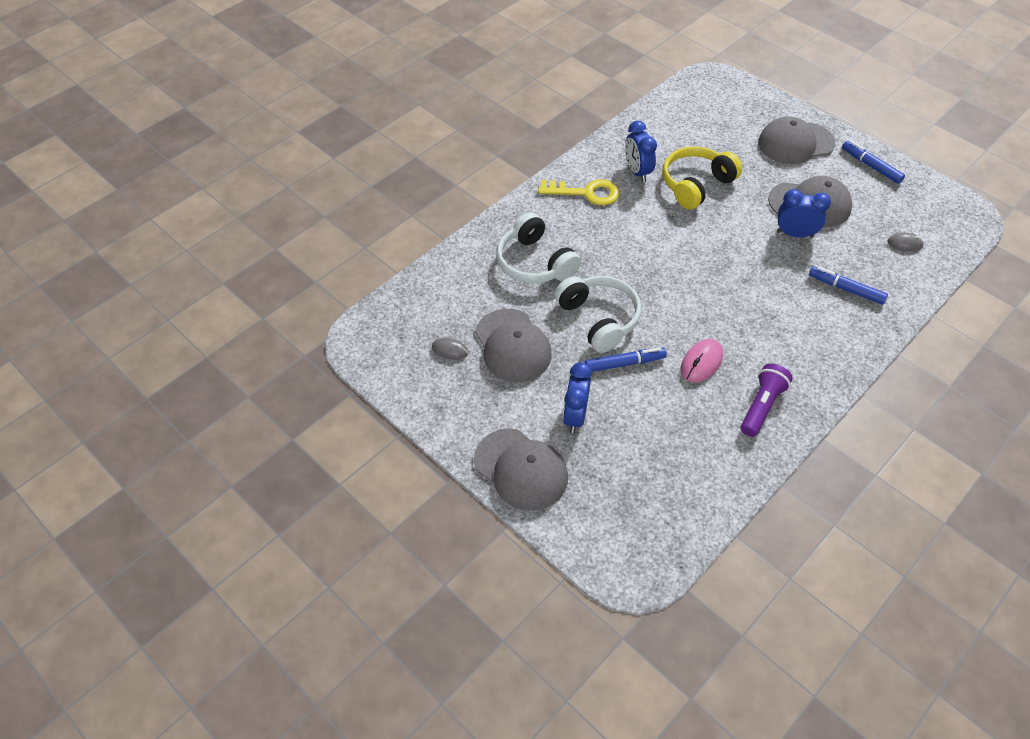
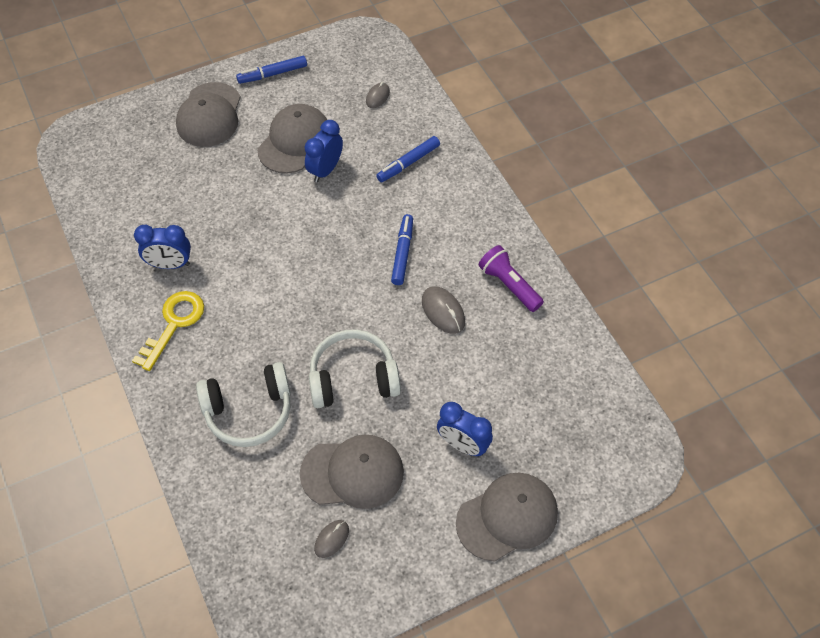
camera: 70 degrees left, 5 degrees up
blue marker [585,347,667,372] -> blue marker moved to [391,214,413,285]
yellow headphones [662,146,742,209] -> none
pink mouse [681,339,723,383] -> grey mouse [422,286,465,334]

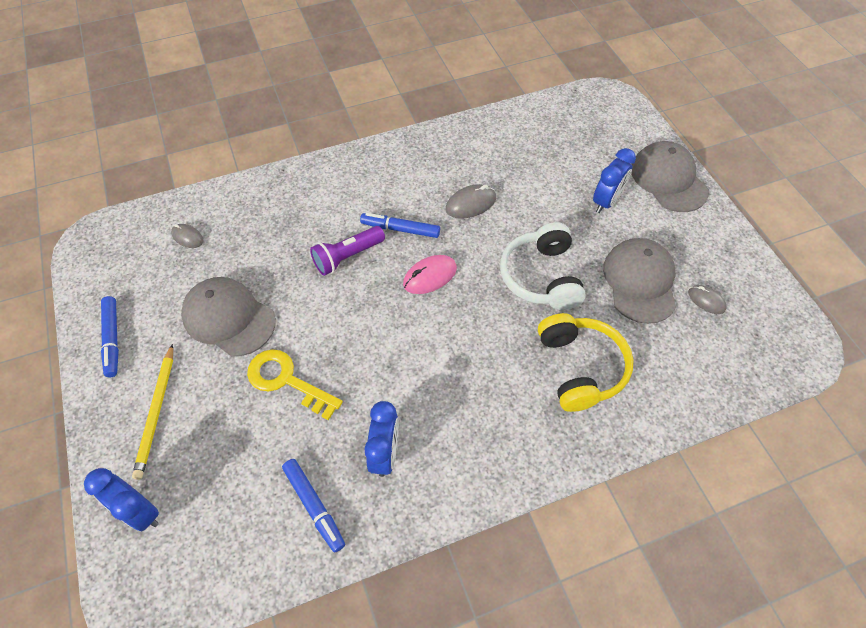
camera: 85 degrees left, 0 degrees up
yellow key [132,291,204,371] -> yellow key moved to [247,349,343,420]
grey cap [176,82,241,147] -> yellow pencil [132,344,173,480]
white headphones [196,362,291,447] -> yellow headphones [538,313,634,412]
blue clock [305,120,343,182] -> blue clock moved to [84,468,159,531]
blue marker [376,136,440,182] -> blue marker moved to [282,459,345,553]
purple flashlight [479,245,544,312] -> purple flashlight moved to [310,226,385,276]
none -> pink mouse [403,255,457,294]

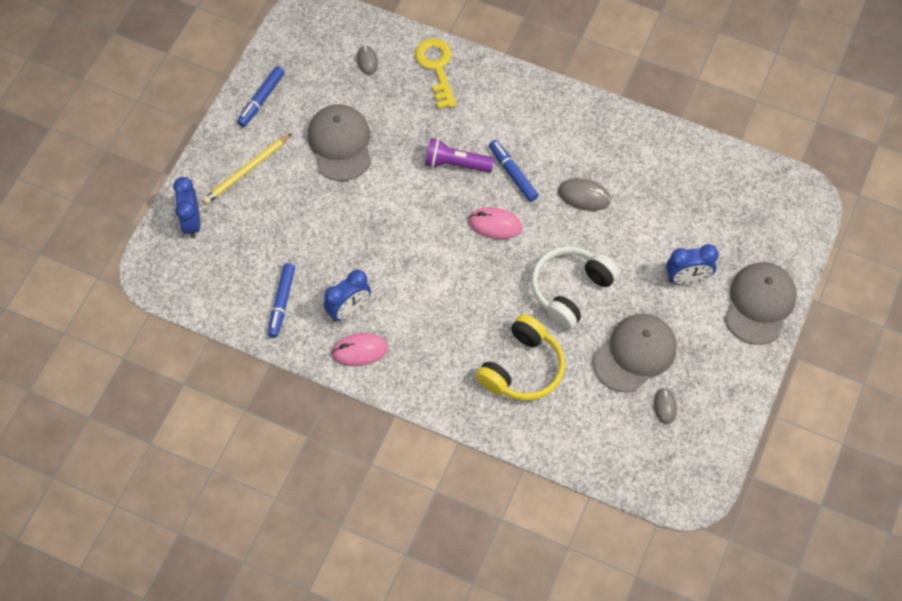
camera: 45 degrees right, 5 degrees up
yellow key [247,349,343,420] -> yellow key moved to [415,38,456,109]
none -> pink mouse [331,333,388,366]

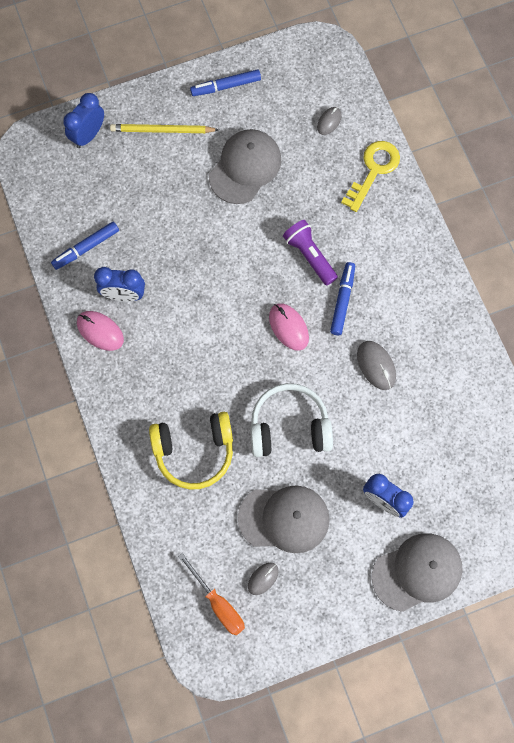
camera: 45 degrees right, 10 degrees up
none -> orange screwdriver [178,553,245,636]

